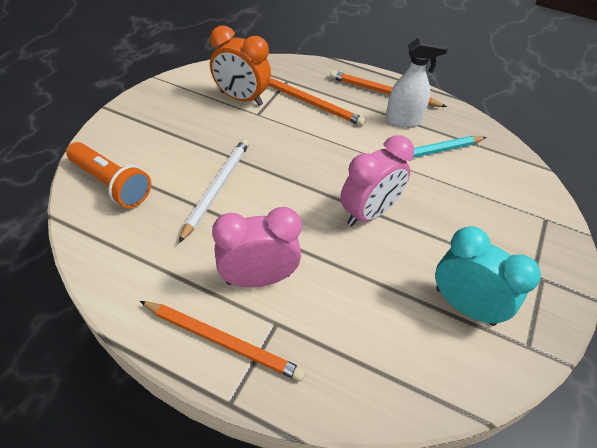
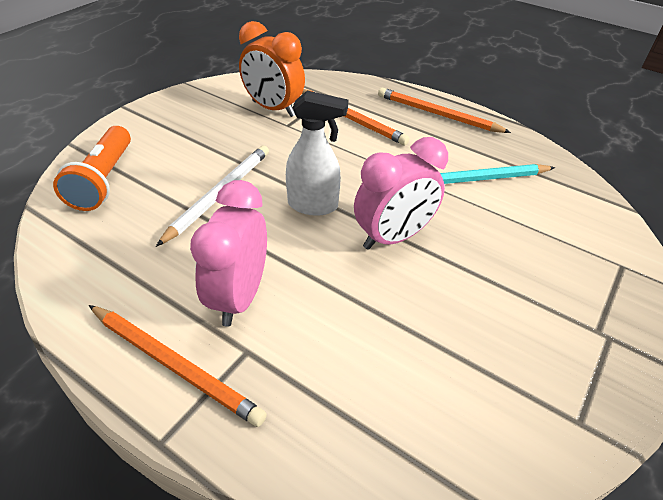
camera: 10 degrees right, 5 degrees down
orange flashlight [66,142,151,208] -> orange flashlight turned 45 degrees clockwise [53,126,131,211]
pink clock [212,207,302,287] -> pink clock turned 75 degrees counterclockwise [190,180,267,327]
white spray bottle [385,37,448,128] -> white spray bottle moved to [286,91,348,216]
turquoise clock [435,227,541,326] -> none

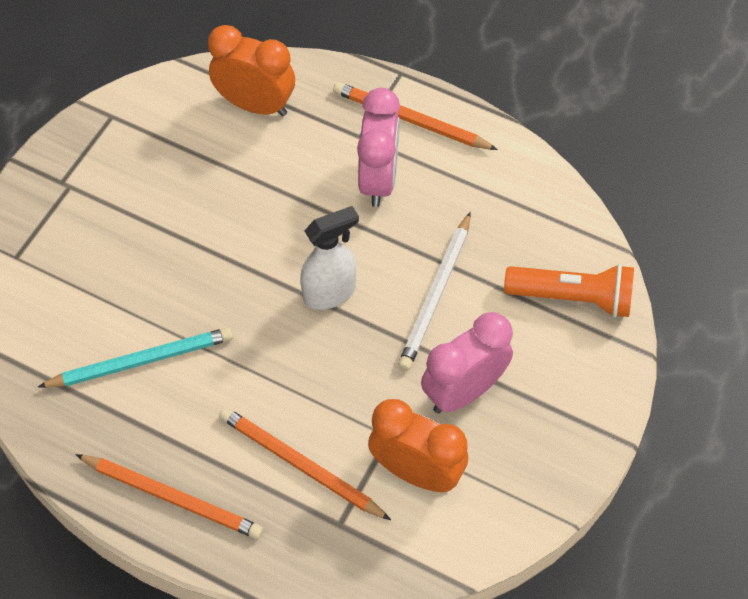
camera: 175 degrees right, 15 degrees up
orange flashlight [53,126,131,211] -> orange flashlight turned 105 degrees clockwise [504,264,634,318]
white spray bottle [286,91,348,216] -> white spray bottle turned 150 degrees clockwise [300,206,359,310]
pink clock [354,137,448,250] -> pink clock moved to [421,312,513,413]
none -> orange clock [208,25,295,116]

